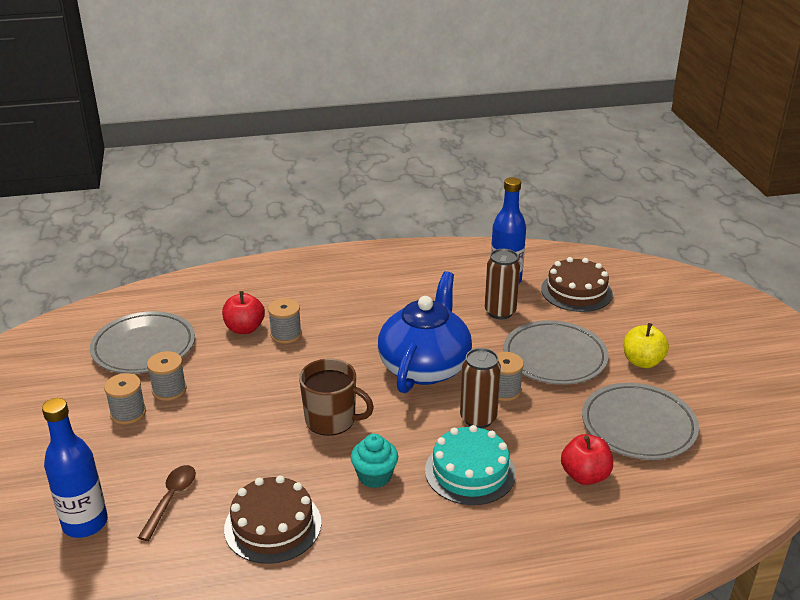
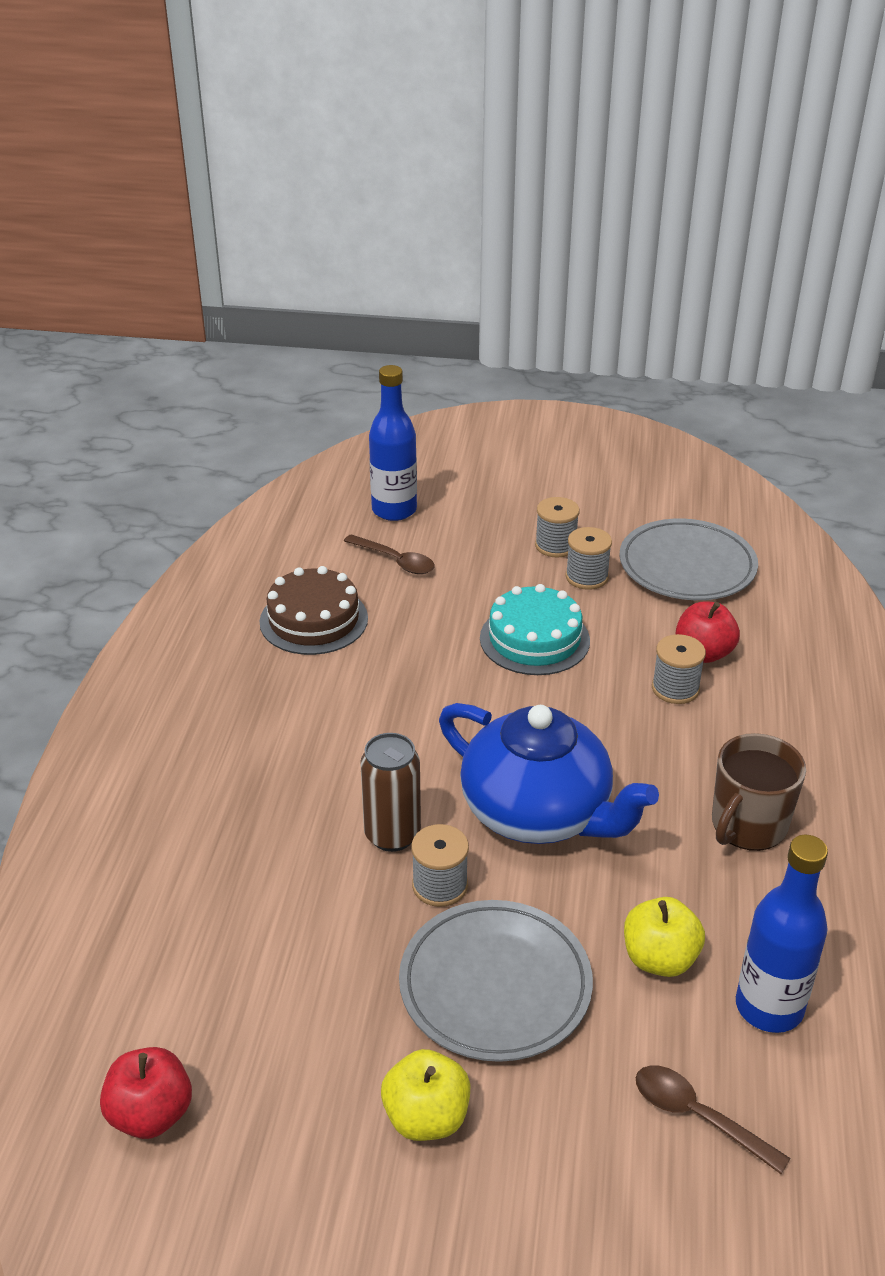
camera: 110 degrees right, 5 degrees up
brown mug [299,359,374,436] -> brown mug moved to [712,733,806,851]
turquoise cupcake [351,434,398,488] -> none
turquoise cake [425,425,516,505] -> turquoise cake moved to [480,584,590,675]
brown can [485,249,520,319] -> yellow apple [624,897,705,977]
brown cake [541,257,613,312] -> brown spoon [636,1066,791,1174]
red apple [561,434,613,485] -> red apple moved to [100,1047,192,1139]
grey plate [582,383,699,460] -> none

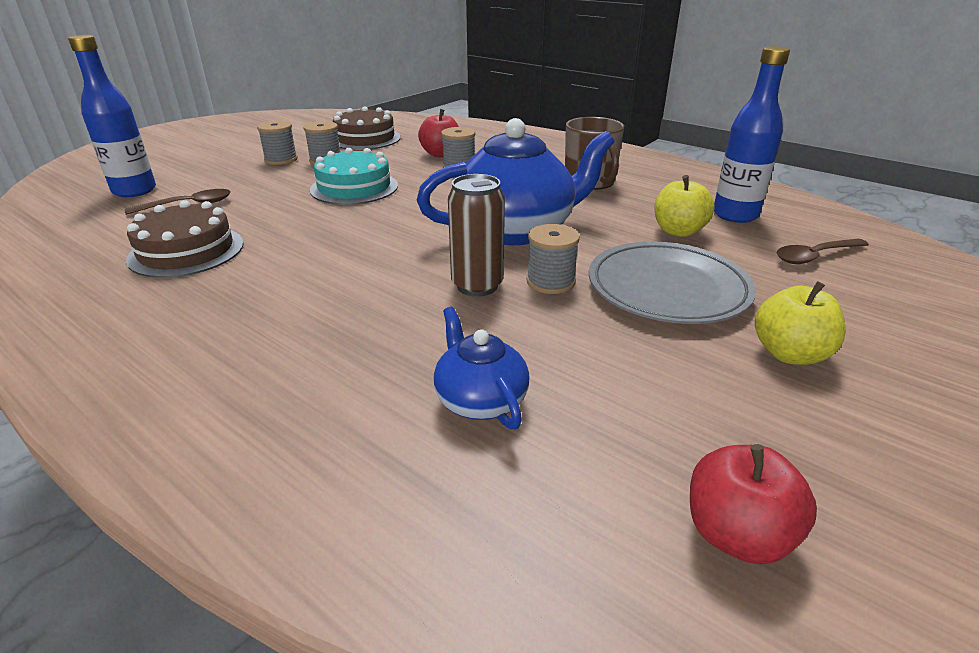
camera: 60 degrees left, 5 degrees down
grey plate [619,518,758,600] -> brown cake [333,106,401,150]
none -> blue teapot [434,307,530,429]

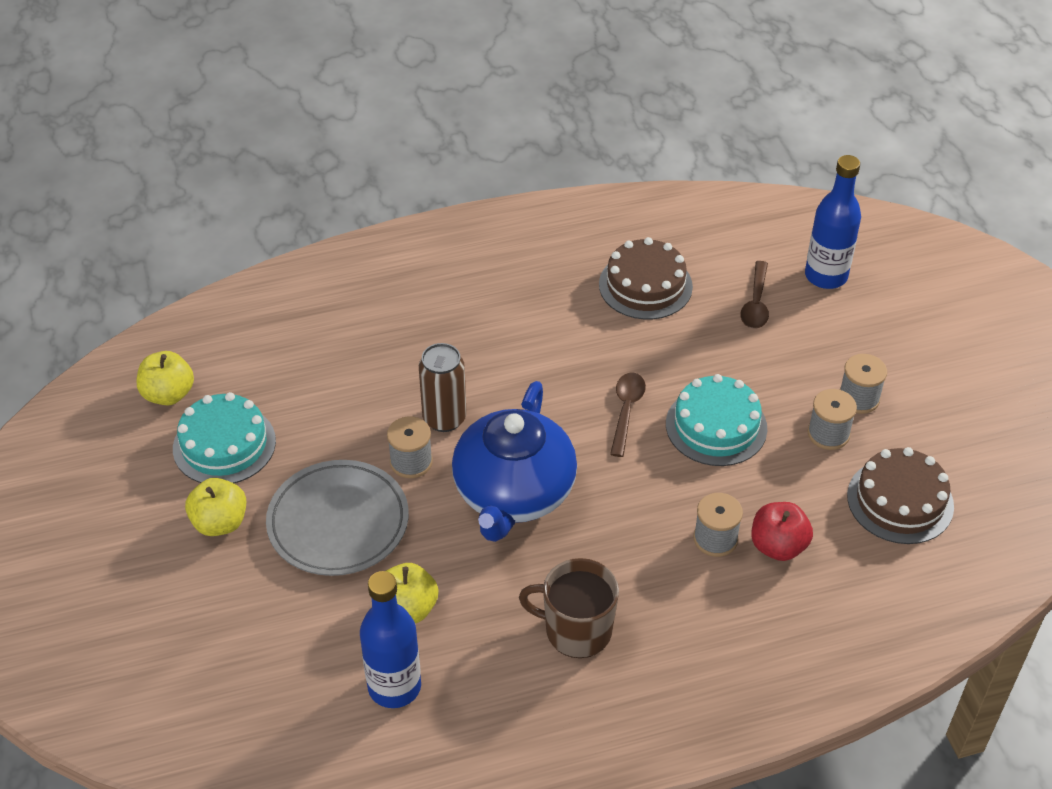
camera: 125 degrees right, 15 degrees up
blue teapot [434,307,530,429] -> none
red apple [690,444,817,564] -> yellow apple [136,351,194,405]
brown spoon [776,239,869,264] -> brown spoon moved to [610,373,646,457]
none -> turquoise cake [173,392,276,483]

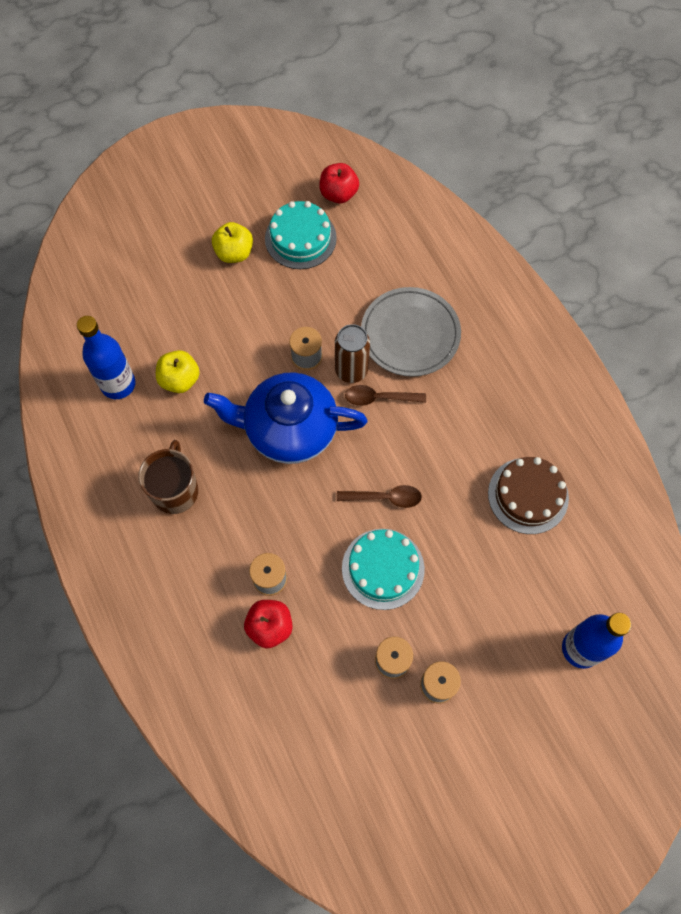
camera: 80 degrees right, 20 degrees up
yellow apple [136,351,194,405] -> red apple [319,163,359,203]
grey plate [266,460,409,576] -> grey plate moved to [361,287,461,377]
brown spoon [741,261,769,329] -> brown spoon moved to [345,385,426,406]
brown cake [847,447,954,544] -> none

